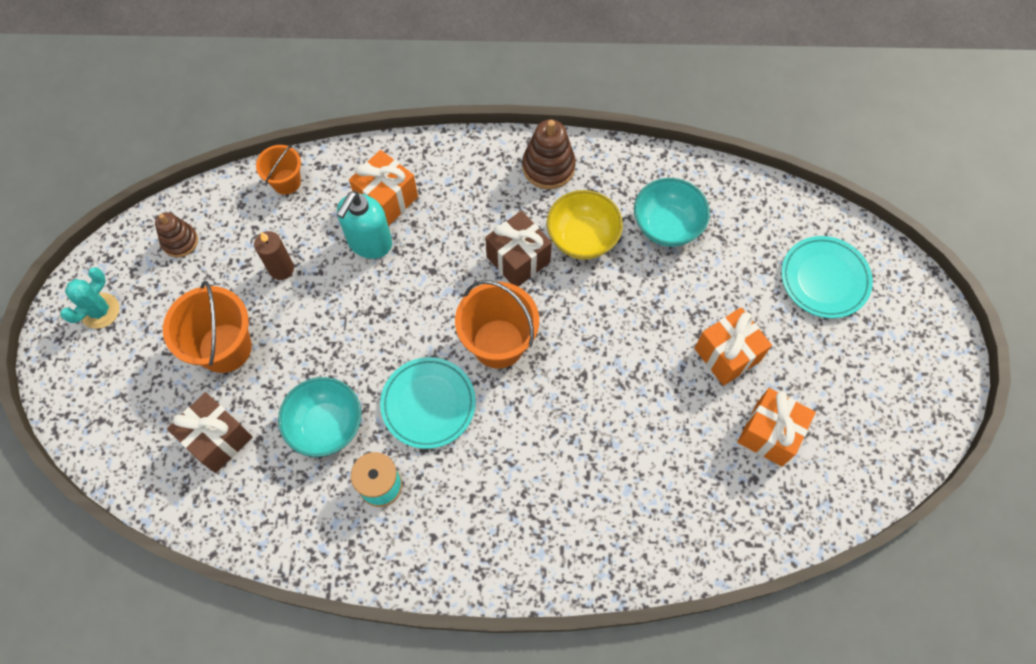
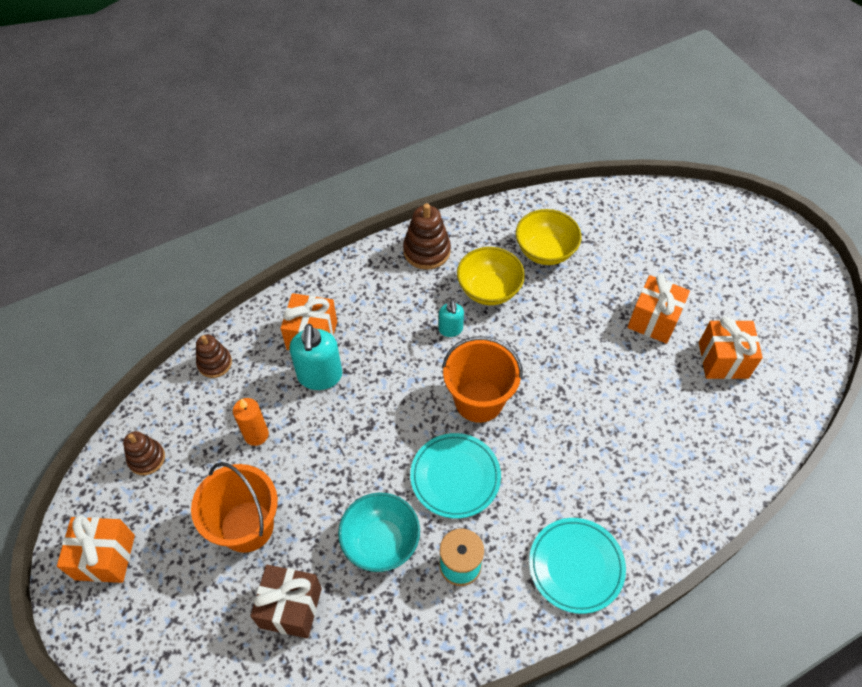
camera: 30 degrees left, 10 degrees down
turquoise cactus [60,267,119,329] -> orange gift [57,515,135,583]
brown candle [254,231,294,280] -> orange candle [233,398,269,446]
orange bucket [256,145,301,195] -> brown stacking toy [196,335,232,378]
brown gift [485,211,552,287] -> turquoise soap dispenser [439,300,464,337]
turquoise bowl [634,178,710,247] -> yellow bowl [516,209,582,265]
turquoise plate [781,236,873,318] -> turquoise plate moved to [529,518,626,614]

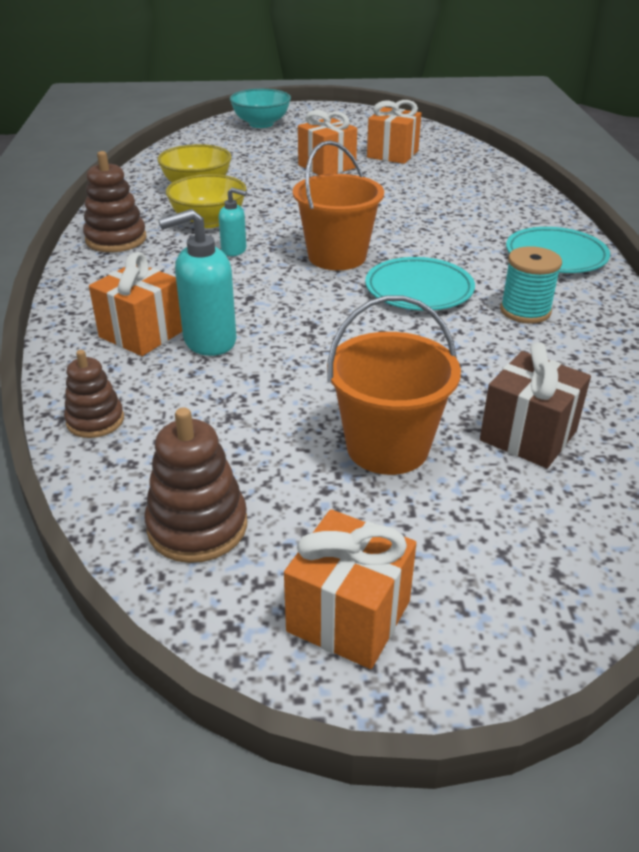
camera: 65 degrees left, 20 degrees down
brown stacking toy [123,431,165,475] -> brown stacking toy [145,407,247,563], size x1.50
orange candle [233,398,269,446] -> none
turquoise soap dispenser [289,324,342,390] -> turquoise soap dispenser turned 135 degrees clockwise [158,209,237,356]
turquoise bowl [338,493,420,572] -> turquoise bowl moved to [230,89,291,128]

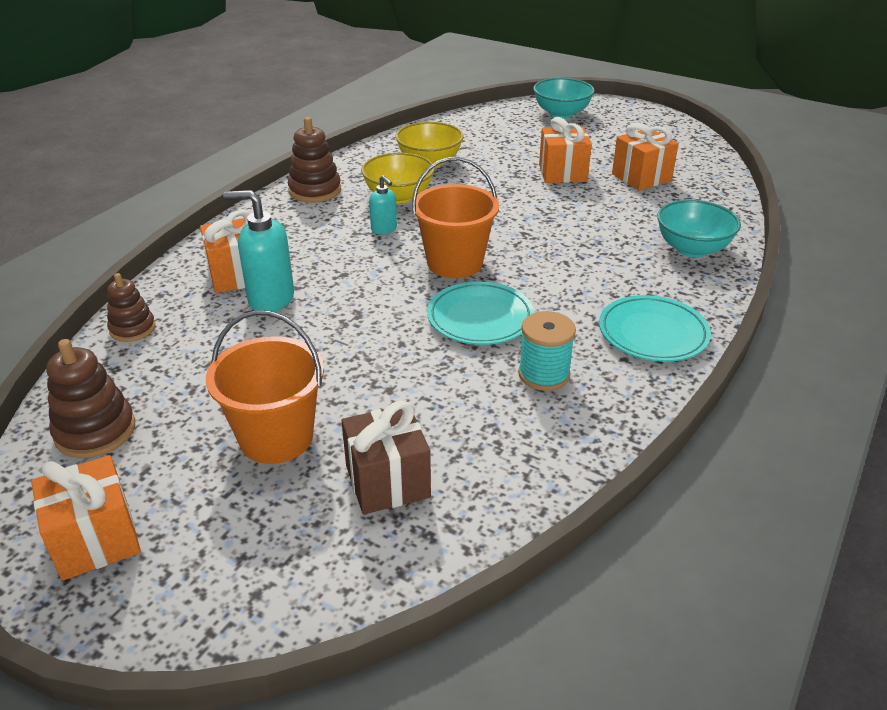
camera: 35 degrees right, 0 degrees up
none -> turquoise bowl [657,200,741,257]

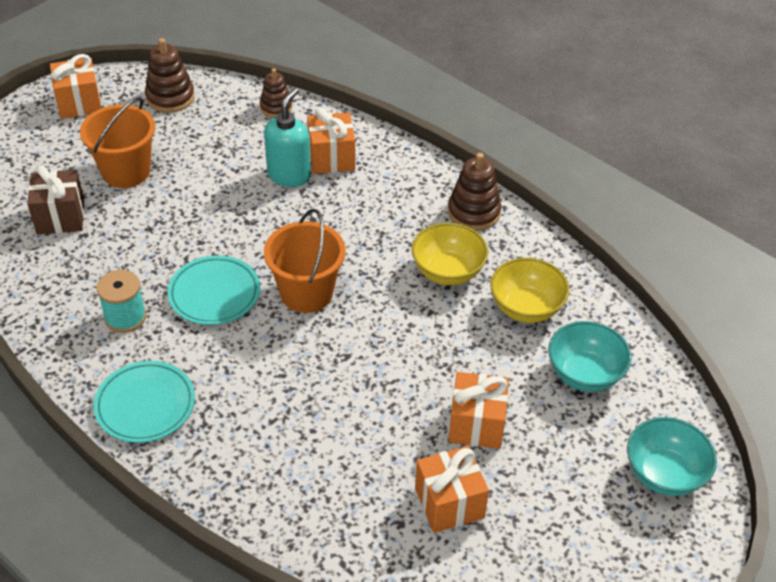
camera: 100 degrees right, 10 degrees up
turquoise soap dispenser [369,175,397,234] -> none
turquoise bowl [657,200,741,257] -> turquoise bowl moved to [548,321,632,392]

